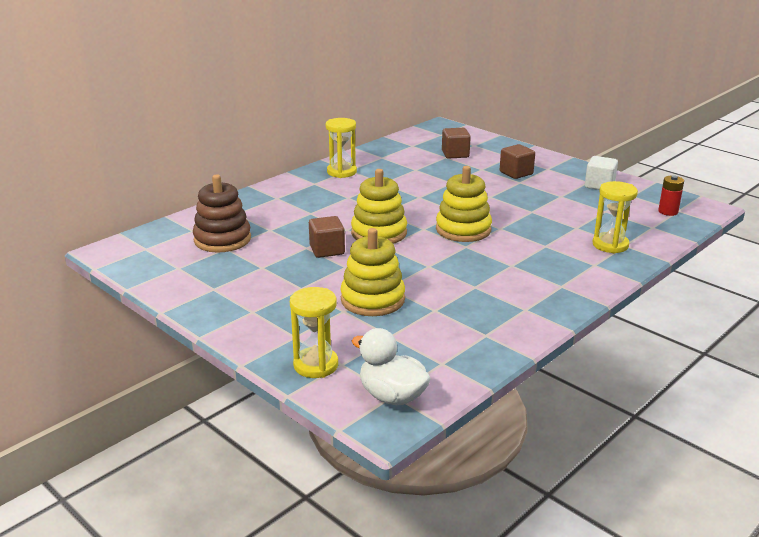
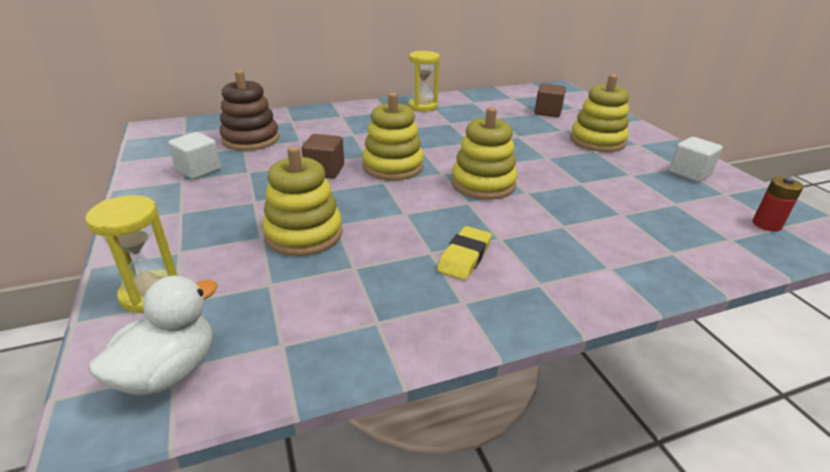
camera: 25 degrees right, 5 degrees up
white duck [352,328,431,405] -> white duck turned 60 degrees clockwise [89,276,218,396]
brown cube [500,144,535,179] -> yellow stacking toy [570,74,629,152]
yellow hourglass [593,181,638,254] -> none
none -> white cube [168,132,221,179]
none -> yellow eraser [437,226,492,280]

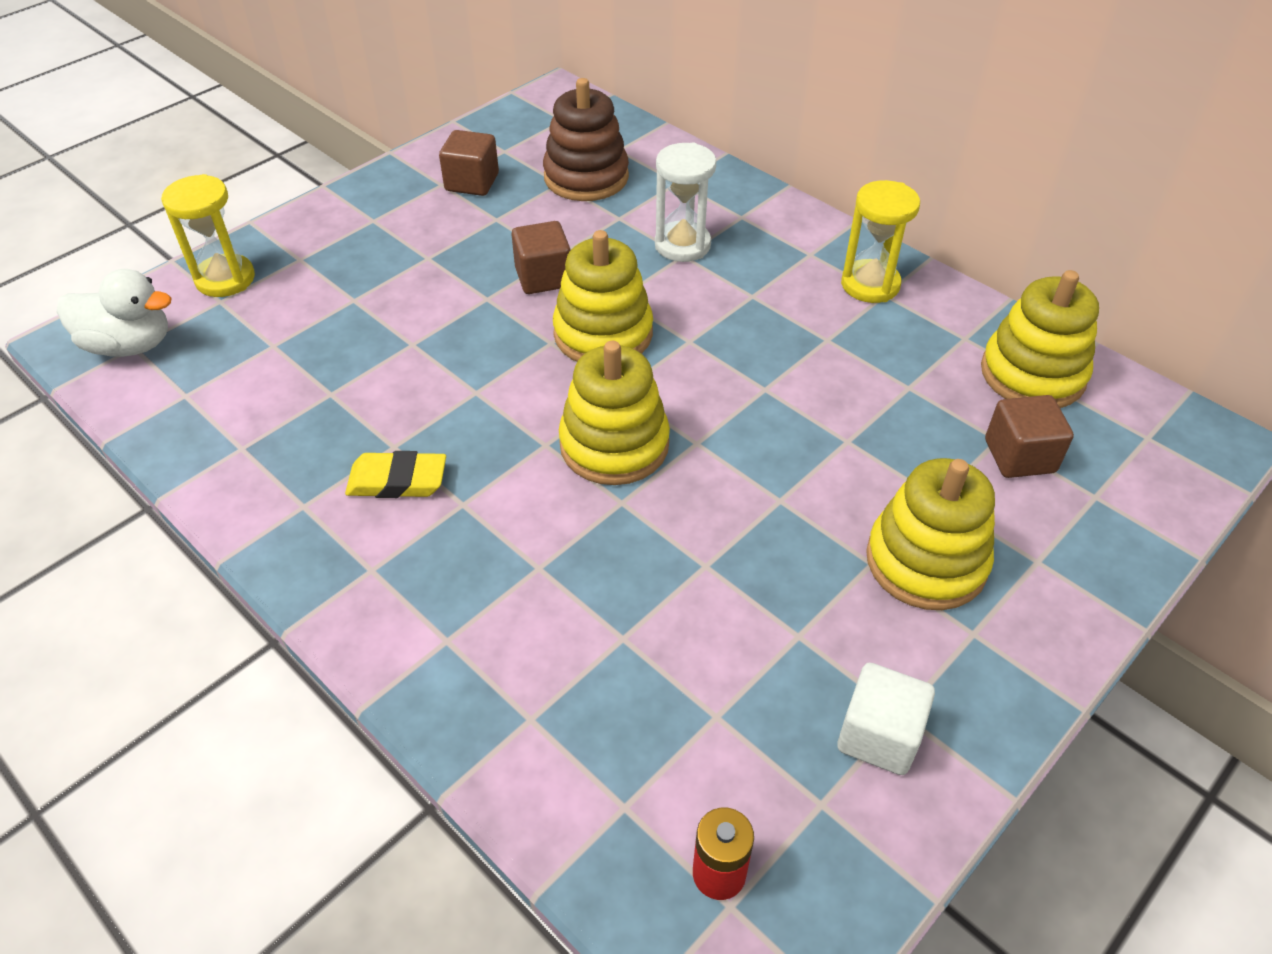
camera: 65 degrees right, 15 degrees up
white cube [168,132,221,179] -> brown cube [439,130,499,196]
yellow stacking toy [262,146,343,256] -> yellow stacking toy moved to [981,270,1099,408]
none -> white hourglass [655,142,716,262]

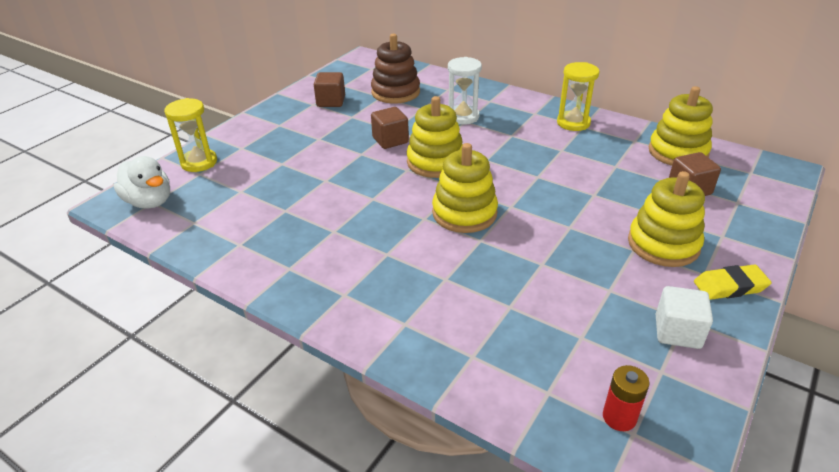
camera: 10 degrees left, 10 degrees down
white duck [57,269,172,357] -> white duck turned 45 degrees clockwise [114,156,170,209]
yellow eraser [345,451,446,498] -> yellow eraser moved to [694,264,772,300]

